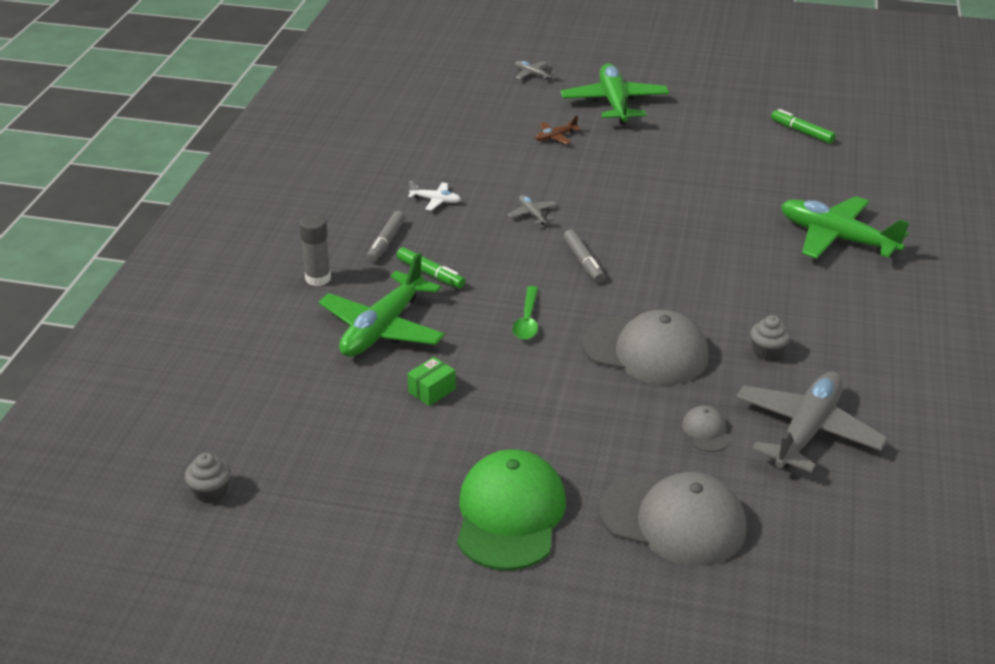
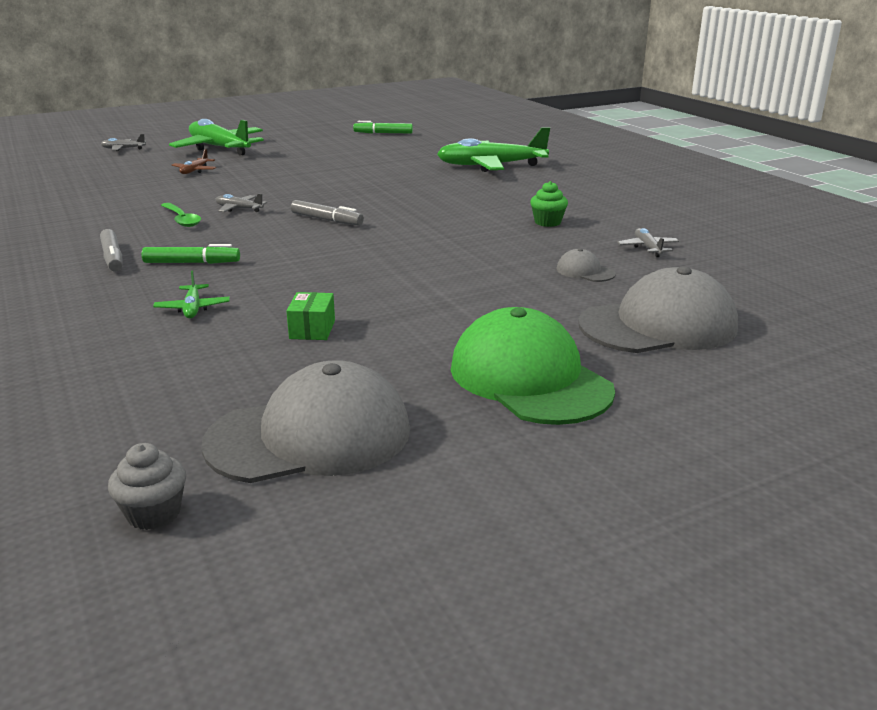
camera: 40 degrees left, 10 degrees down
grey glue stick [299,214,331,286] -> none
green plane [319,252,445,357] -> green plane [153,270,230,318], size x0.43
white plane [408,181,461,211] -> none
green spoon [512,286,538,340] -> green spoon moved to [161,203,201,227]
grey cap [582,310,709,385] -> grey cap moved to [201,360,410,483]
grey plane [736,371,888,473] -> grey plane [617,228,679,257], size x0.43
grey cupcake [750,315,791,361] -> green cupcake [530,181,568,227]

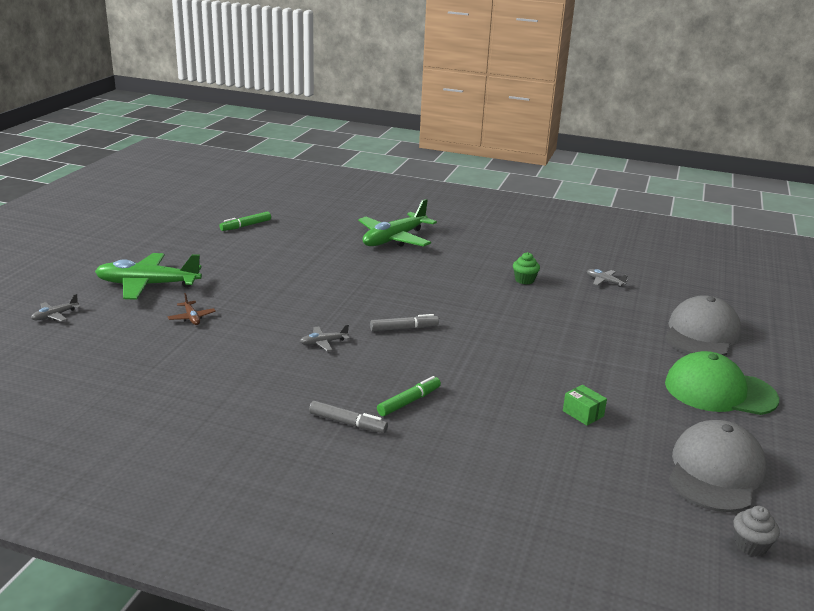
camera: 45 degrees left, 0 degrees up
green plane [153,270,230,318] -> none
green spoon [161,203,201,227] -> none
grey cap [556,248,616,282] -> none

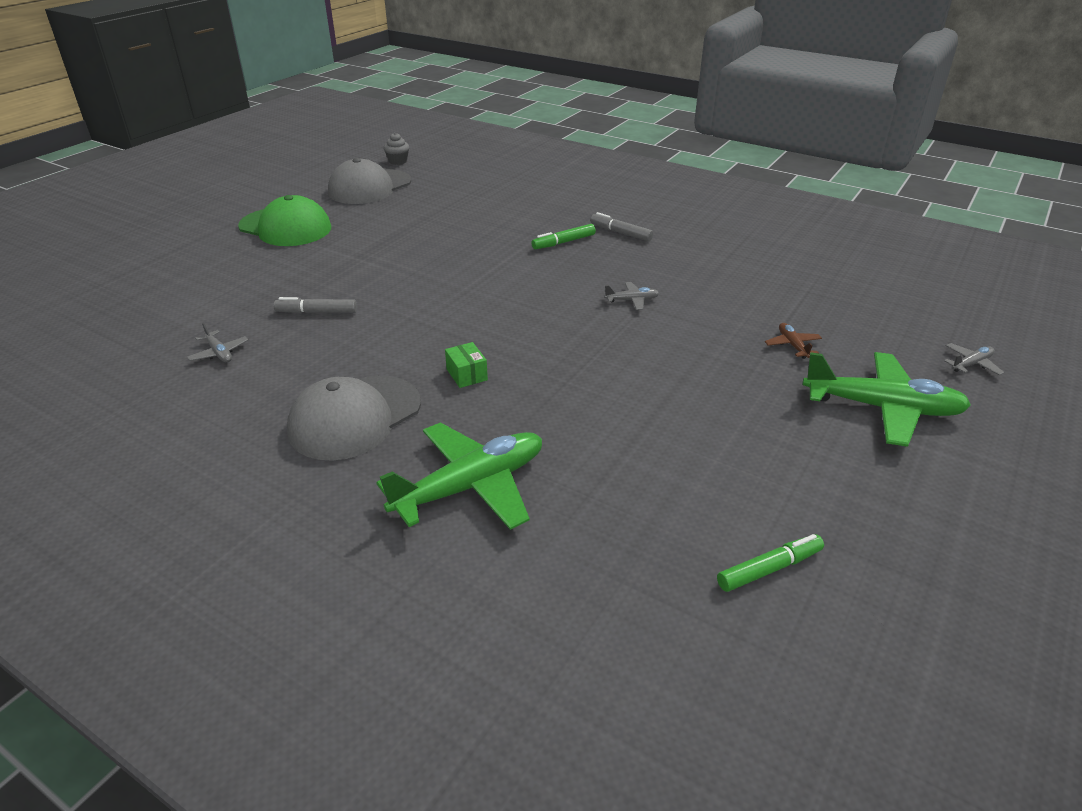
camera: 165 degrees left, 10 degrees up
grey marker [370,314,439,331] -> grey marker moved to [274,297,357,313]
green cupcake [513,252,540,284] -> none
green box [563,385,607,426] -> green box moved to [445,342,488,388]
grey cap [665,295,742,356] -> grey cap moved to [287,376,421,461]

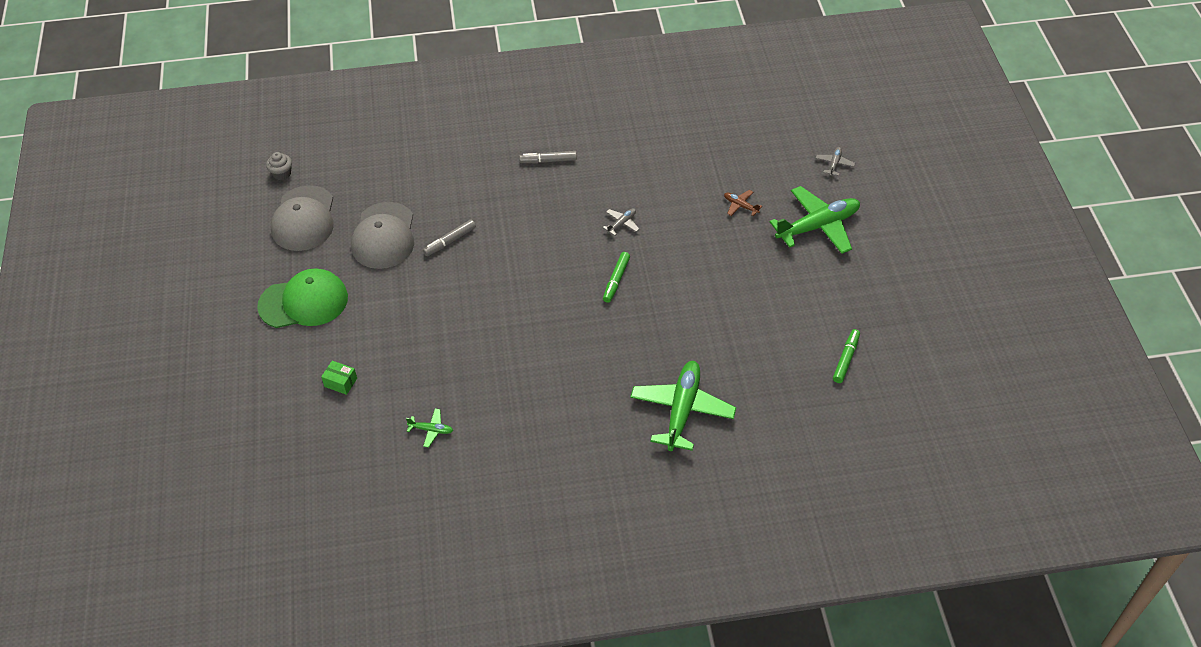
camera: 40 degrees left, 15 degrees up
grey plane [187,322,248,362] -> green plane [406,409,453,448]
grey marker [274,297,357,313] -> grey marker moved to [423,219,476,256]
grey cap [287,376,421,461] -> grey cap moved to [351,202,414,269]
green box [445,342,488,388] -> green box moved to [321,361,357,395]
green marker [531,224,596,249] -> green marker moved to [603,252,630,303]

